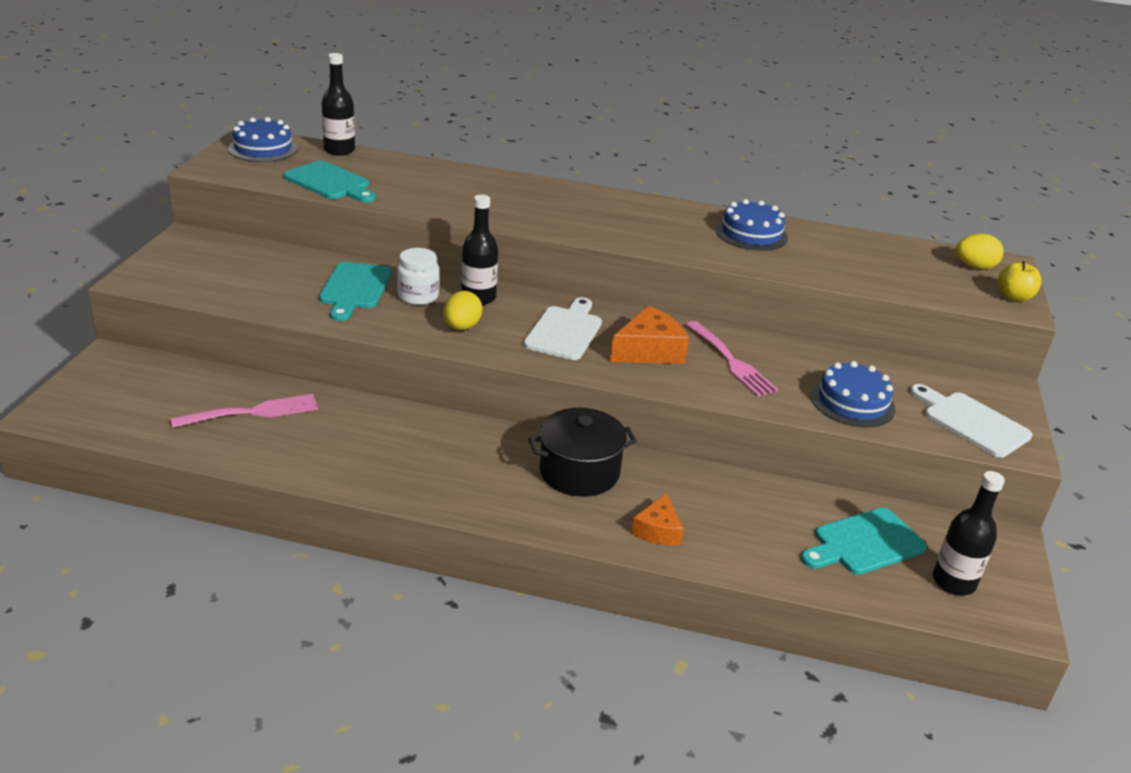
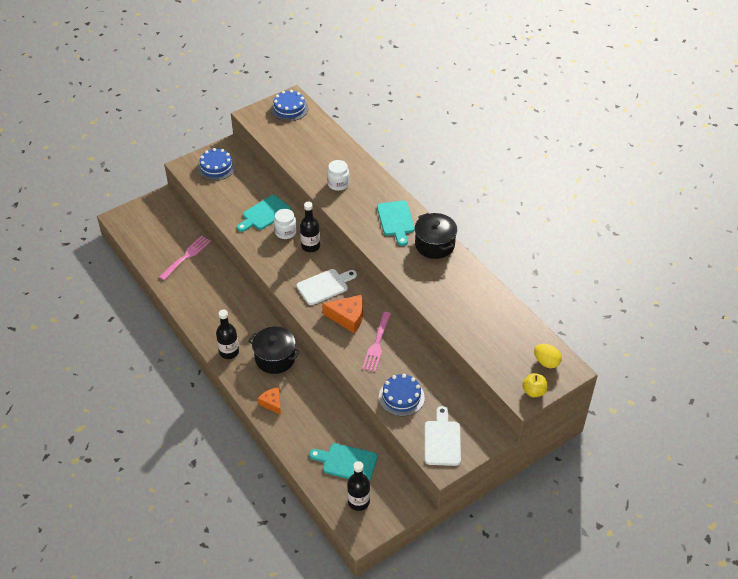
camera: 45 degrees right, 15 degrees up
pink fork [171,394,318,428] -> pink fork turned 75 degrees counterclockwise [159,236,211,280]
turquoise cutting board [284,160,376,202] -> turquoise cutting board moved to [377,200,415,246]
black bottle [321,53,355,156] -> black bottle moved to [216,309,239,359]
yellow egg [444,291,482,330] -> none
orange cheese [631,493,684,545] -> orange cheese turned 90 degrees clockwise [258,387,281,415]
blue cake [715,199,788,251] -> blue cake moved to [197,148,236,181]
none -> white jar [327,160,349,191]
none -> black pot [415,213,457,259]

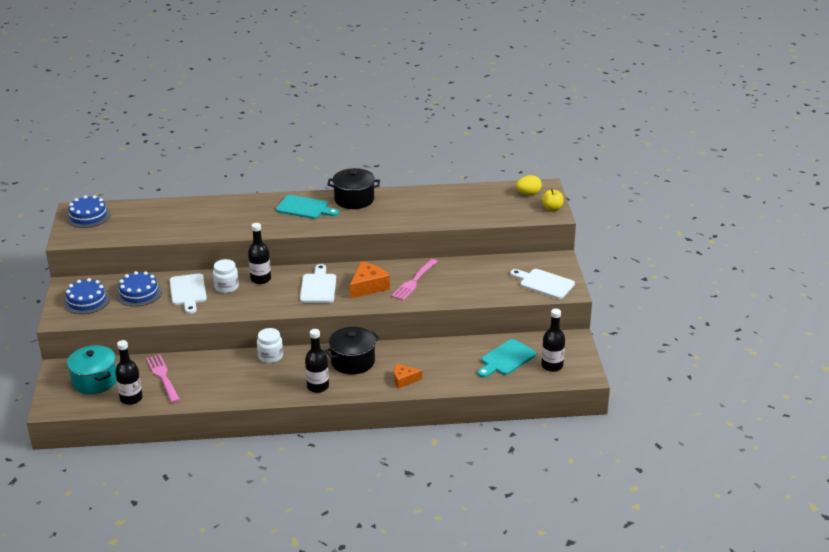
camera: 60 degrees left, 15 degrees down
turquoise cutting board [237,195,291,232] -> white cutting board [170,274,207,314]
white jar [327,160,349,191] -> white jar moved to [257,328,283,363]
pink fork [362,312,391,372] -> pink fork turned 75 degrees clockwise [391,259,438,301]
blue cake [379,374,425,416] -> blue cake moved to [116,271,162,307]
none -> turquoise pot [67,345,116,394]
none -> black bottle [115,340,143,405]

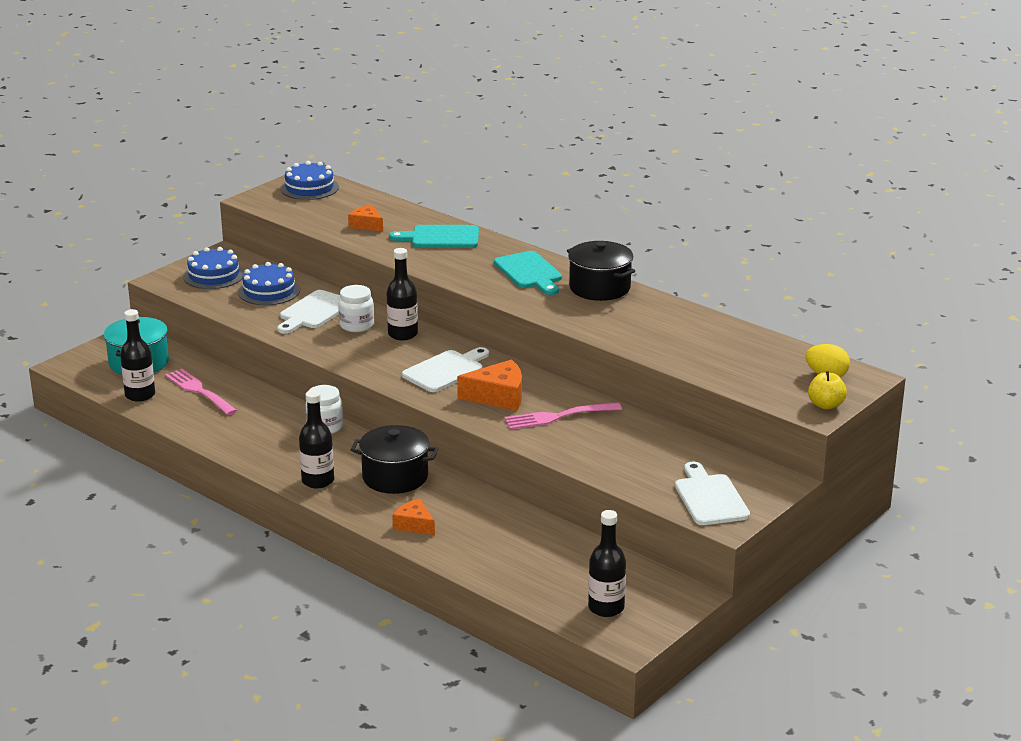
camera: 45 degrees right, 5 degrees down
pink fork [146,354,180,403] -> pink fork turned 60 degrees counterclockwise [165,369,237,415]
turquoise cutting board [478,339,536,378] -> turquoise cutting board moved to [389,225,479,248]
none -> orange cheese [348,204,383,232]

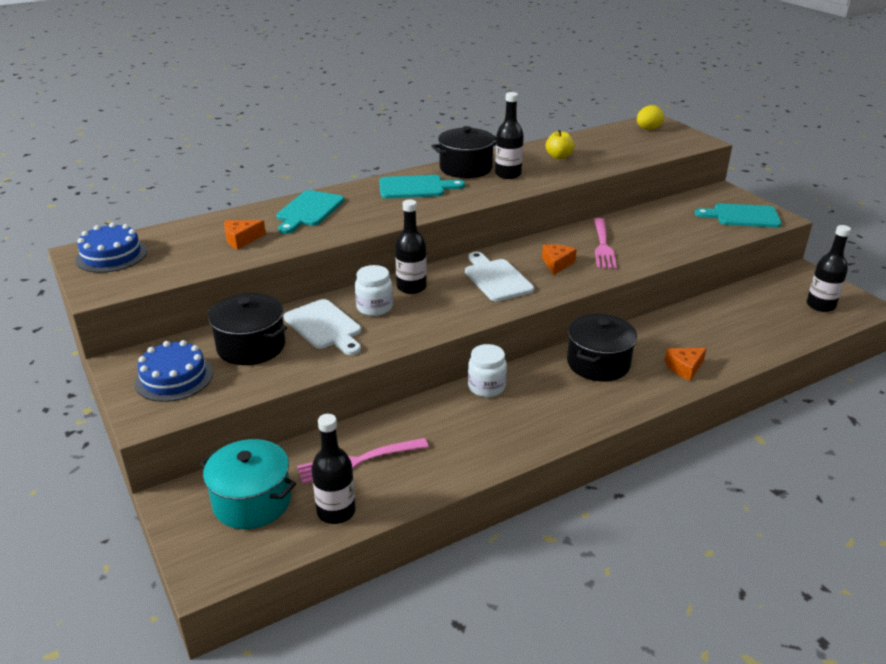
camera: 70 degrees left, 5 degrees up
blue cake [238,262,300,305] -> black pot [208,293,288,365]
black bottle [299,390,334,488] -> black bottle moved to [495,92,524,179]
orange cheese [457,359,522,411] -> orange cheese [542,244,577,275], size x0.63
white cutting board [675,462,750,525] -> turquoise cutting board [695,203,782,228]
yellow apple [808,371,847,409] -> yellow apple moved to [546,130,574,159]

